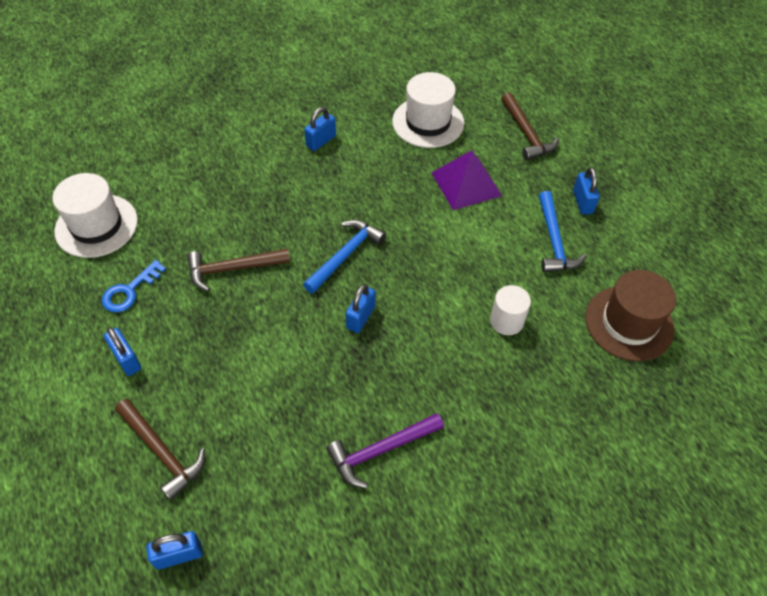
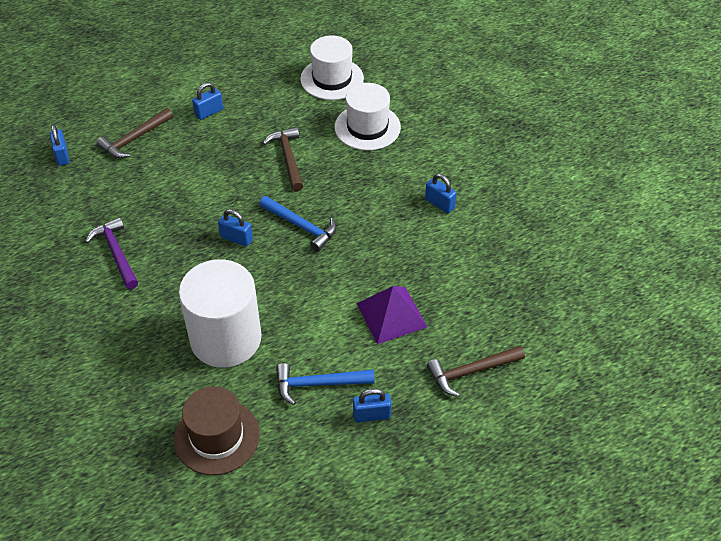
camera: 90 degrees right, 5 degrees down
blue key [102,260,166,313] -> none
white hat [392,72,464,148] -> white hat moved to [335,83,401,151]
white cylinder [490,285,531,335] -> white cylinder [179,259,262,368], size x2.31

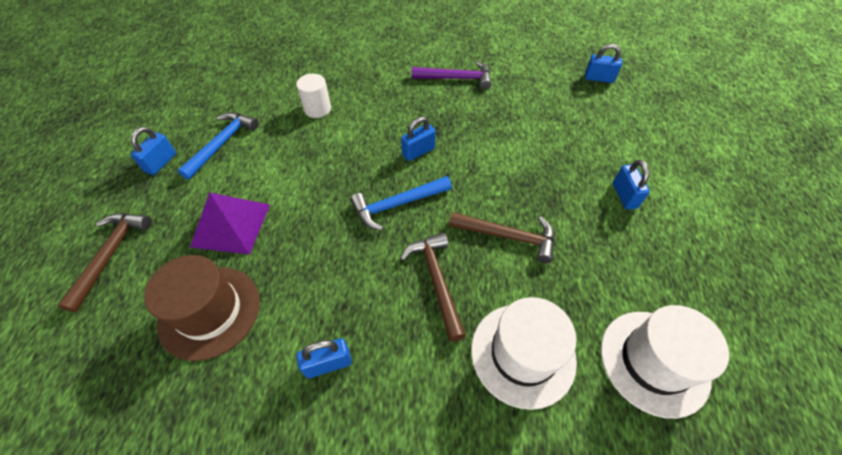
camera: 120 degrees right, 5 degrees up
brown hammer [97,108,173,158] -> brown hammer moved to [400,232,466,342]
brown hat [174,386,260,475] -> brown hat moved to [144,255,260,361]
white cylinder [179,259,262,368] -> white cylinder [296,74,331,118], size x0.43

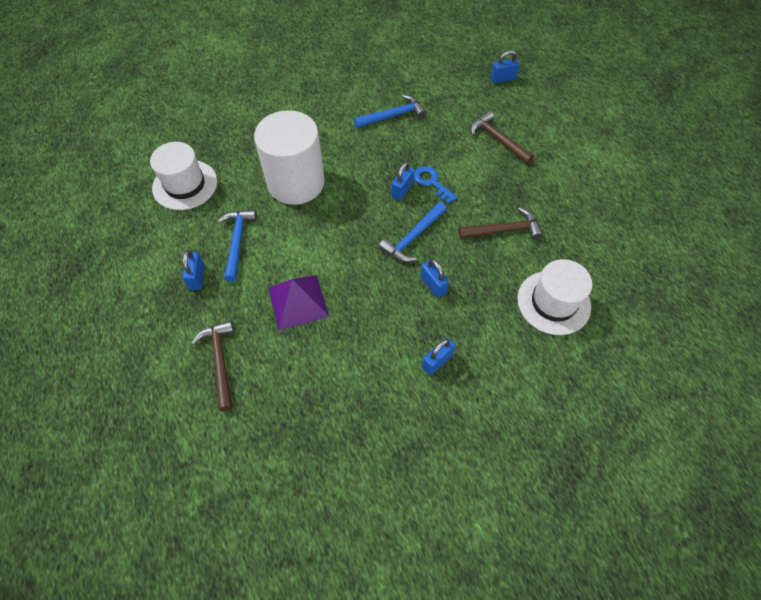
camera: 25 degrees left, 5 degrees up
brown hat [144,255,260,361] -> none
white cylinder [296,74,331,118] -> white cylinder [254,110,325,205], size x2.31
brown hammer [400,232,466,342] -> brown hammer moved to [470,111,534,164]
purple hammer [412,61,491,90] -> blue hammer [354,95,426,128]
white hat [601,305,729,419] -> white hat moved to [150,142,217,210]
blue padlock [613,159,650,210] -> blue padlock moved to [420,259,449,298]
none -> blue key [414,166,458,204]

